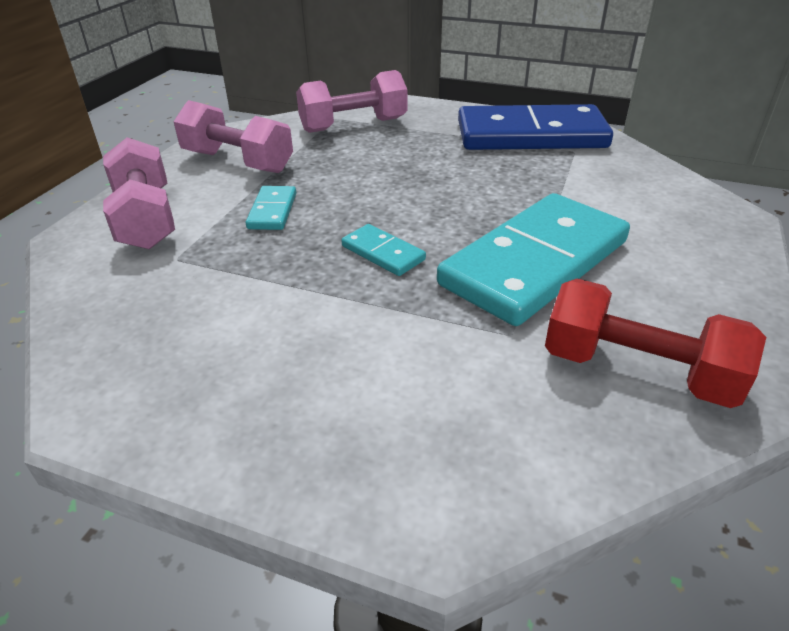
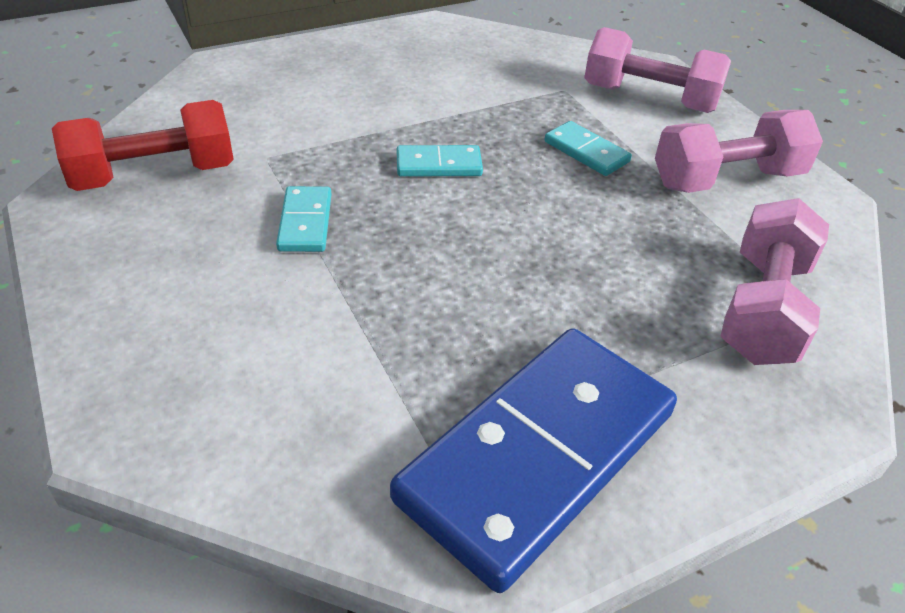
camera: 130 degrees right, 5 degrees up
turquoise domino [437,193,630,326] -> turquoise domino [276,186,332,252], size x0.43

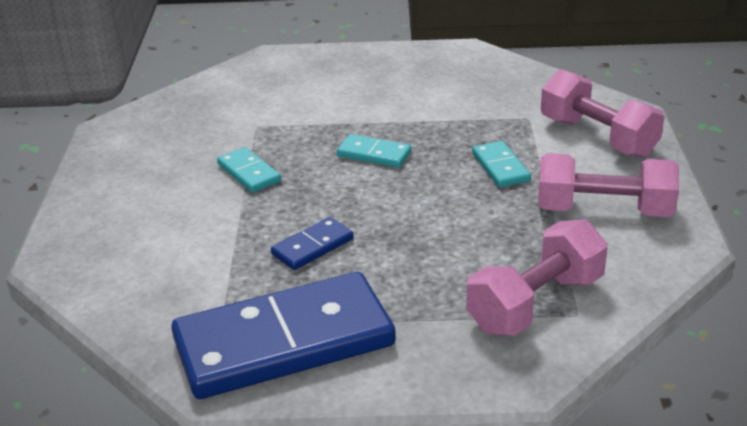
camera: 30 degrees right, 10 degrees down
red dumbbell [52,100,234,191] -> none
turquoise domino [276,186,332,252] -> turquoise domino turned 60 degrees counterclockwise [217,147,281,193]
none -> blue domino [271,217,354,270]

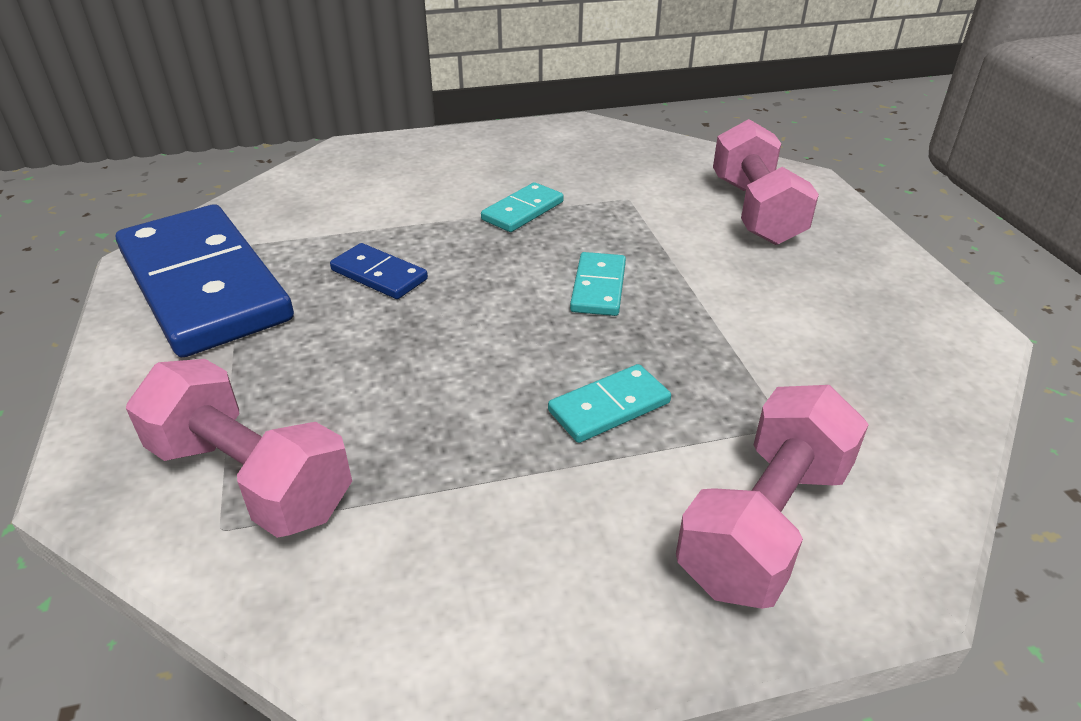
camera: 75 degrees right, 5 degrees up
pink dumbbell [538,153,679,217] -> pink dumbbell moved to [713,119,819,245]

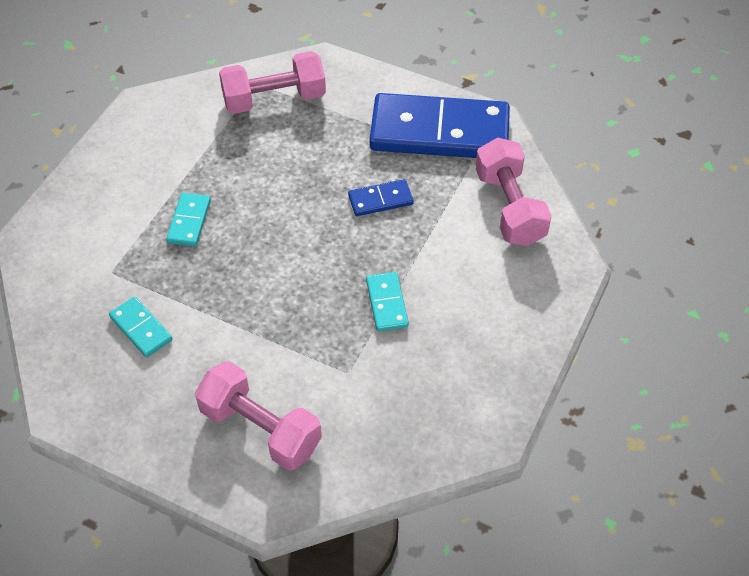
camera: 130 degrees right, 15 degrees up
turquoise domino [570,252,626,316] -> turquoise domino moved to [109,297,172,357]
pink dumbbell [676,385,869,609] -> pink dumbbell moved to [475,137,552,246]

